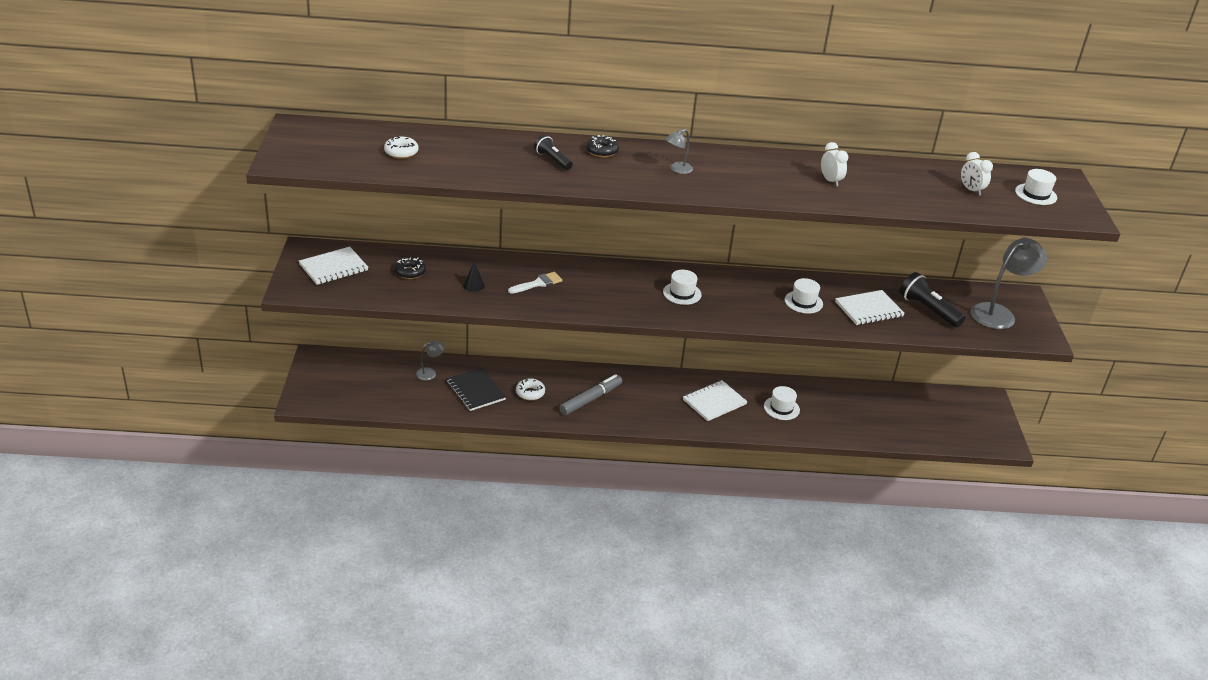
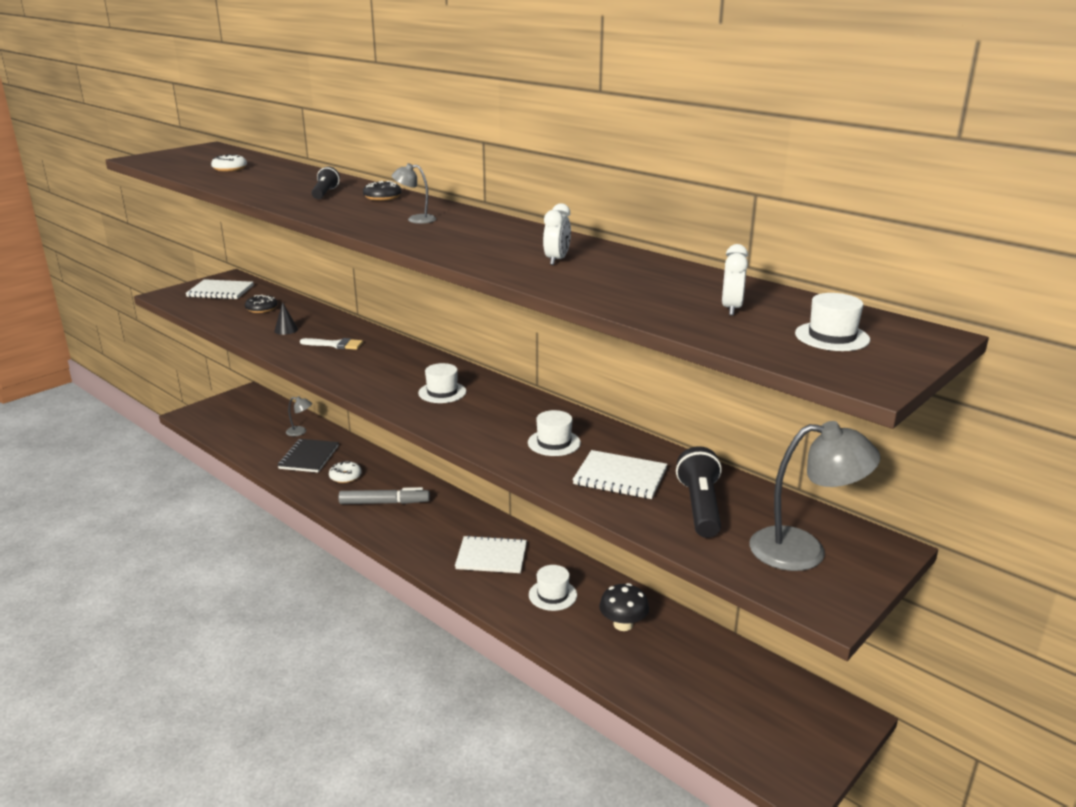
camera: 45 degrees right, 10 degrees down
none -> black mushroom [599,583,649,631]

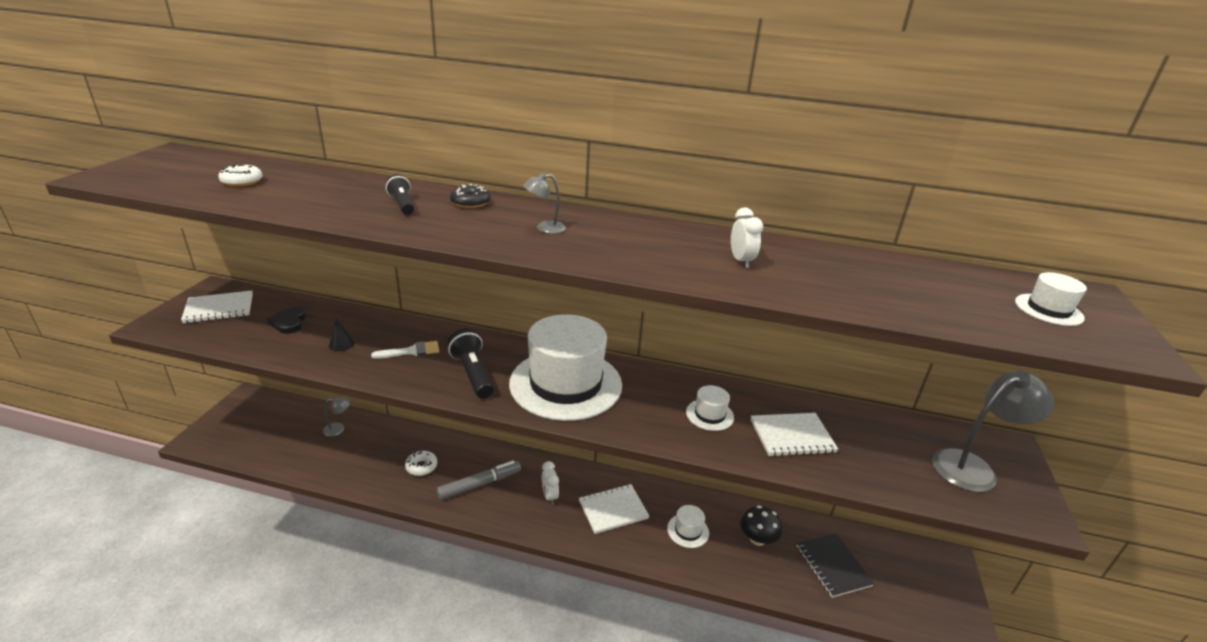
camera: 30 degrees left, 5 degrees up
black donut [245,295,277,313] -> black heart [267,307,306,334]
black notebook [278,439,339,472] -> black notebook moved to [797,533,875,598]
white hat [418,363,466,403] -> white hat [509,314,622,421], size x2.46
black flashlight [676,446,722,538] -> black flashlight moved to [447,328,494,399]
white clock [722,244,748,316] -> white clock moved to [542,461,559,505]

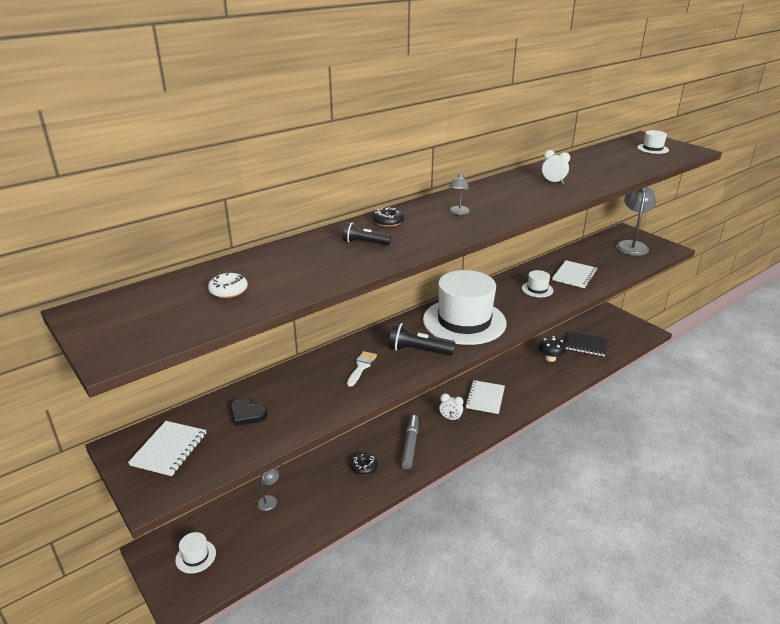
camera: 50 degrees left, 0 degrees up
black cone [329,318,354,351] -> none
white donut [405,450,437,476] -> black donut [350,453,378,475]
white hat [667,505,709,548] -> white hat moved to [175,532,216,574]

